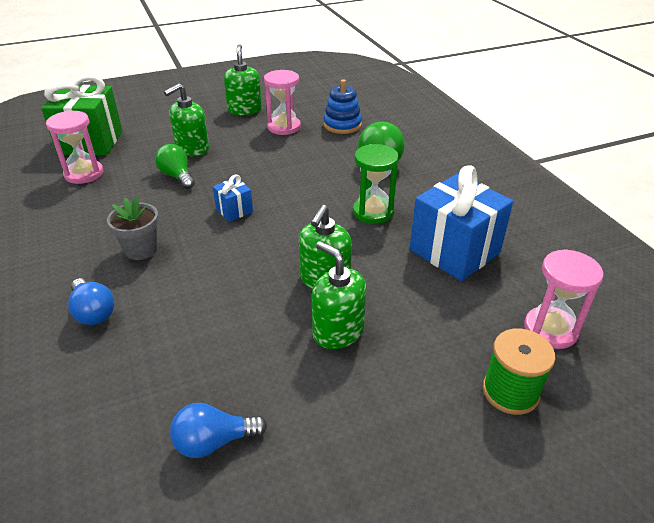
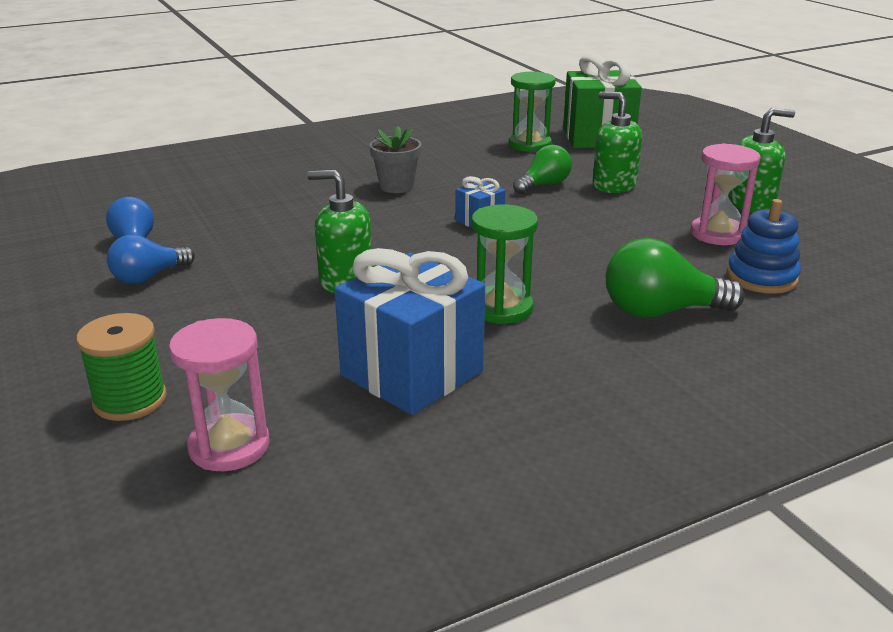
camera: 85 degrees right, 10 degrees down
pink hourglass [46,111,104,184] -> green hourglass [509,72,556,152]
blue light bulb [68,278,114,325] -> blue light bulb moved to [107,234,195,284]
green soap dispenser [312,241,367,349] -> none

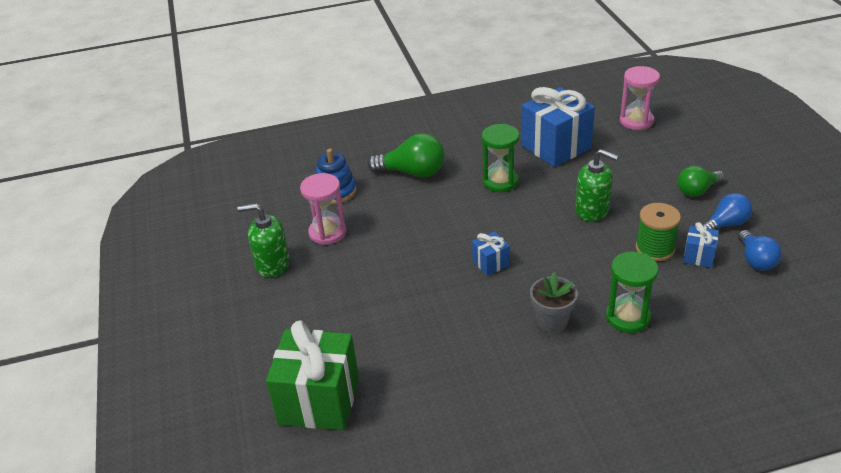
camera: 165 degrees left, 10 degrees up
green spool [76,313,167,421] -> green spool moved to [635,203,681,261]
green hourglass [509,72,556,152] -> green hourglass moved to [606,251,658,333]
green light bulb [513,145,572,194] -> green light bulb moved to [677,166,725,197]
green soap dispenser [593,92,642,193] -> none
none -> blue gift [683,222,719,268]

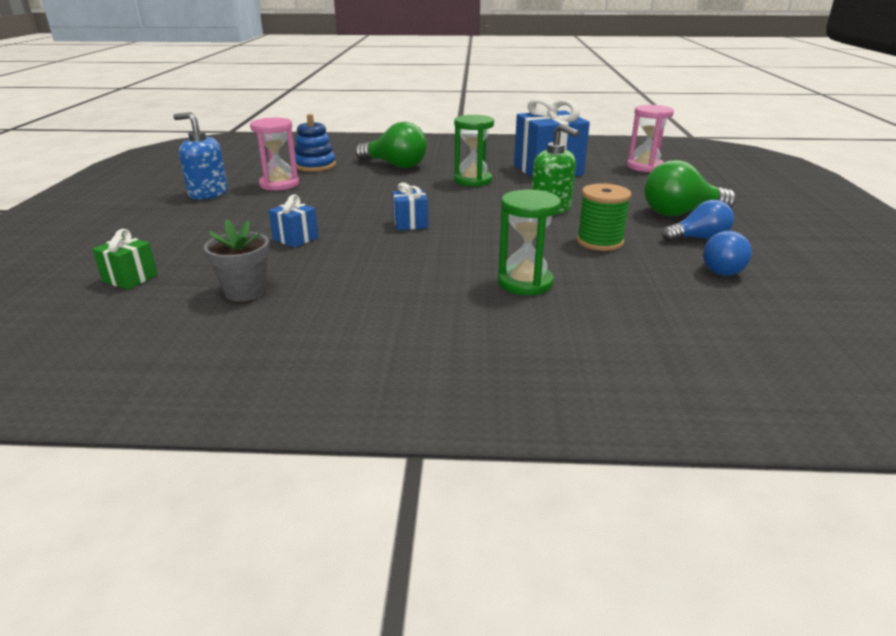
camera: 15 degrees right, 10 degrees down
green soap dispenser [237,203,290,278] -> blue soap dispenser [173,112,228,200]
green gift [266,321,359,430] -> green gift [92,229,158,290], size x0.47
grey flower pot [530,272,578,333] -> grey flower pot moved to [204,219,270,301]
green light bulb [677,166,725,197] -> green light bulb [644,160,736,216], size x1.50
blue gift [683,222,719,268] -> blue gift moved to [269,195,319,248]

